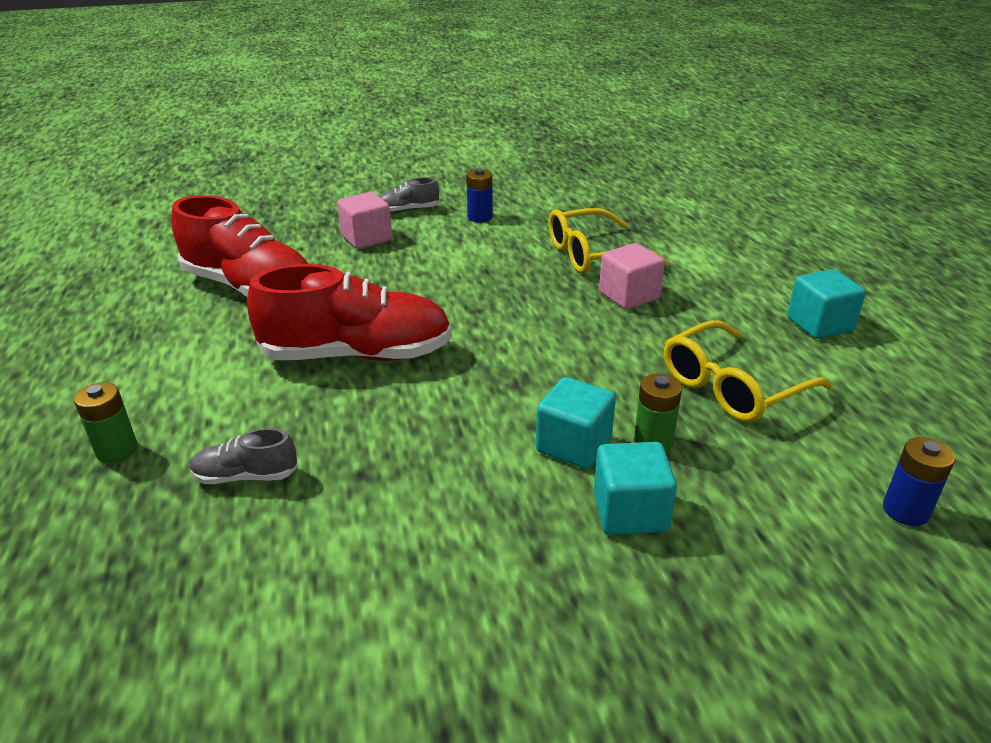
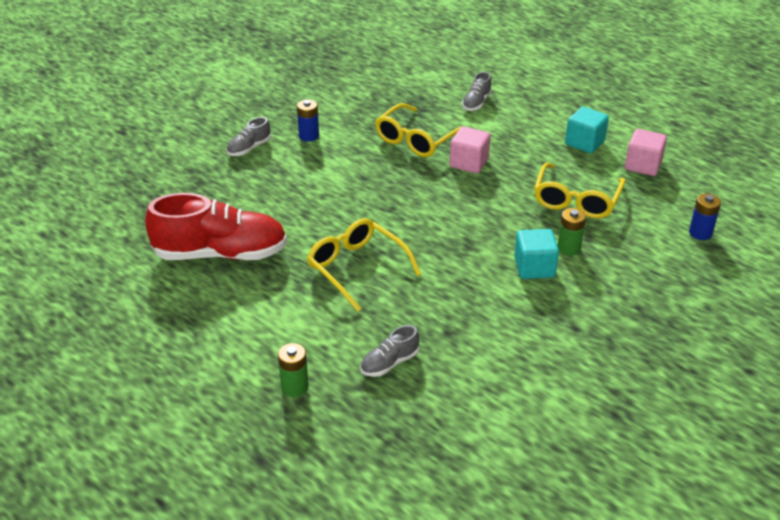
camera: 35 degrees left, 5 degrees up
red shoe [247,264,452,361] -> yellow glasses [307,218,421,312]
pink cube [337,192,392,249] -> pink cube moved to [625,129,667,176]
turquoise cube [594,442,677,535] -> none
none -> grey shoe [462,72,492,111]

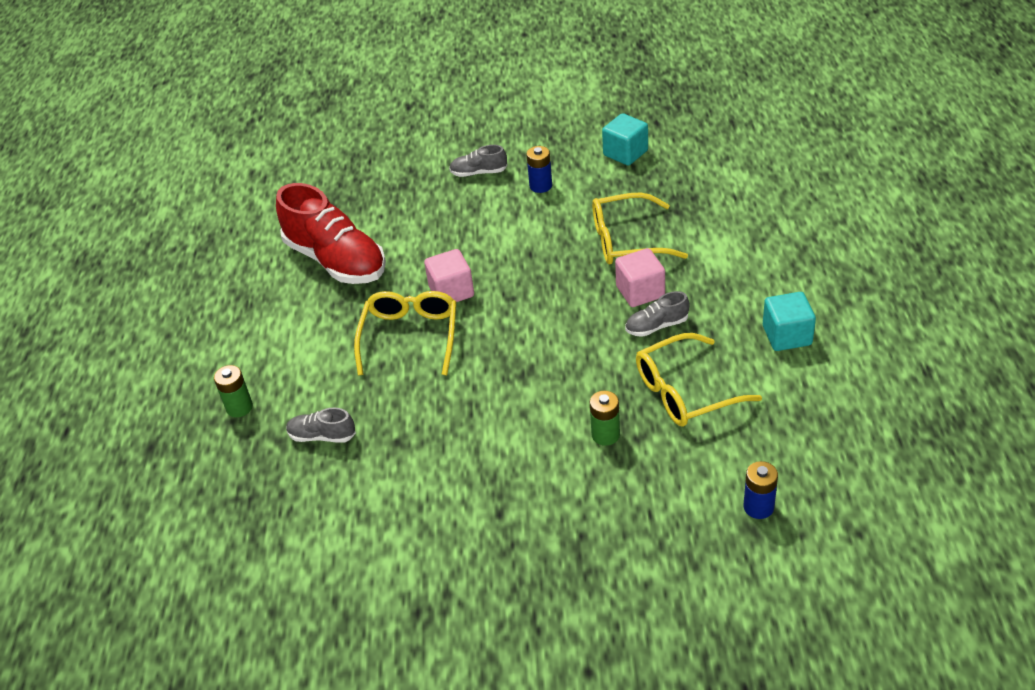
camera: 50 degrees right, 5 degrees up
grey shoe [462,72,492,111] -> grey shoe moved to [625,291,689,337]
turquoise cube [514,229,559,279] -> turquoise cube moved to [602,113,648,165]
pink cube [625,129,667,176] -> pink cube moved to [424,249,474,302]

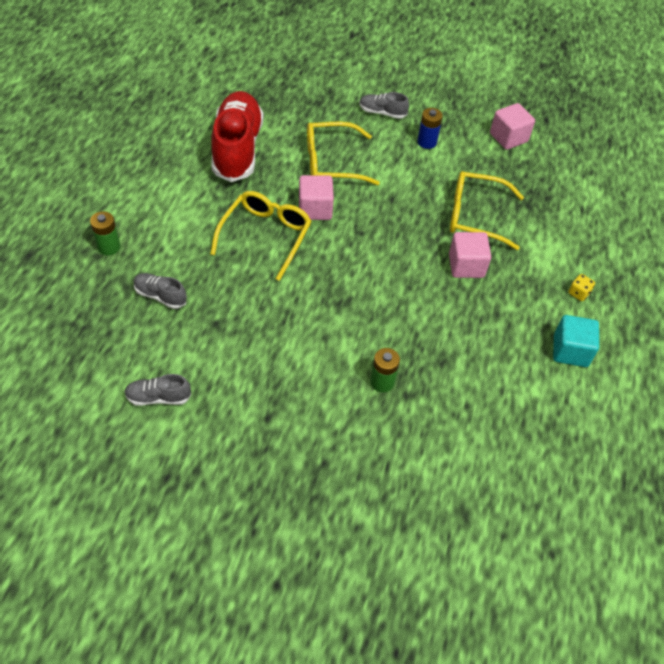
camera: 10 degrees right, 10 degrees up
red shoe [276,183,386,284] -> red shoe turned 150 degrees counterclockwise [211,91,264,182]
turquoise cube [602,113,648,165] -> pink cube [490,103,535,150]
grey shoe [625,291,689,337] -> grey shoe moved to [124,374,191,406]
yellow glasses [636,333,762,427] -> yellow glasses moved to [307,122,380,185]
blue battery [743,461,778,519] -> none
none -> yellow dice [568,274,595,301]

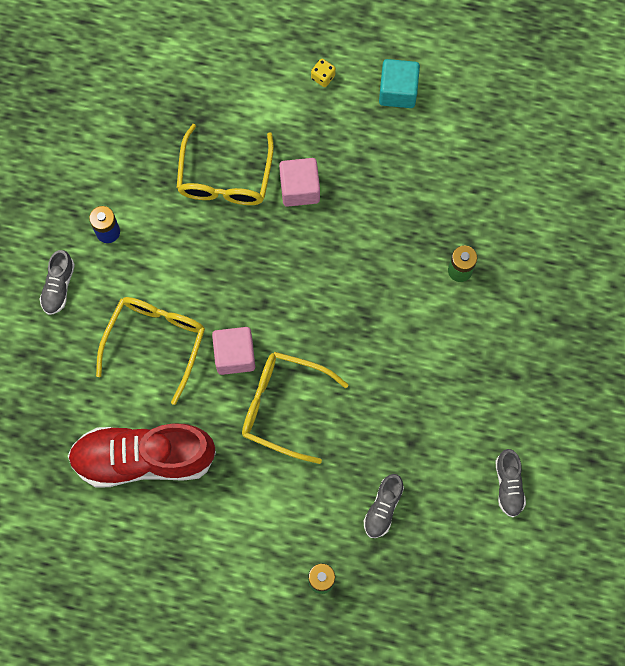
camera: 90 degrees left, 20 degrees up
yellow glasses [307,122,380,185] -> yellow glasses turned 150 degrees counterclockwise [96,297,205,405]
pink cube [490,103,535,150] -> none

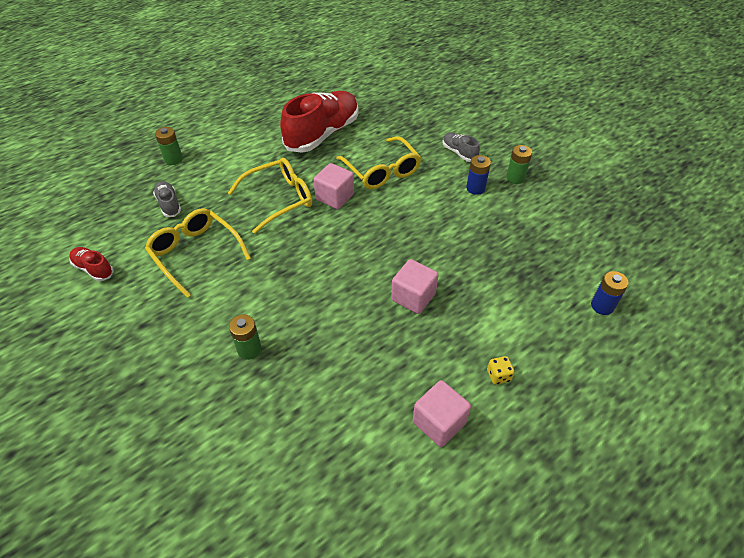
camera: 130 degrees right, 25 degrees down
yellow glasses [177,124,274,205] -> yellow glasses moved to [145,208,251,298]
turquoise cube [379,59,420,108] -> pink cube [413,380,471,447]
grey shoe [495,449,526,517] -> red shoe [69,247,114,281]
none -> green battery [506,145,532,184]
none -> blue battery [591,271,629,315]

